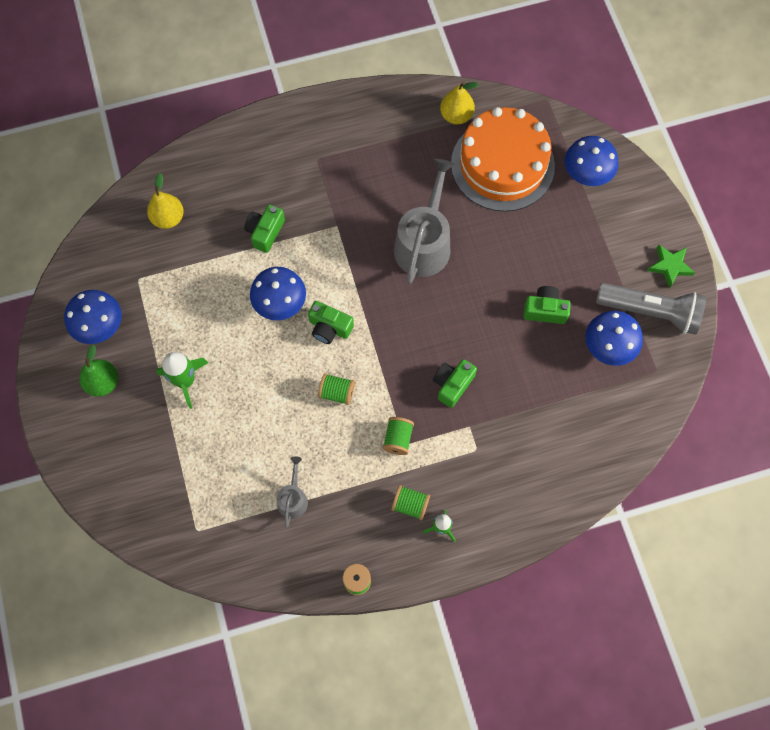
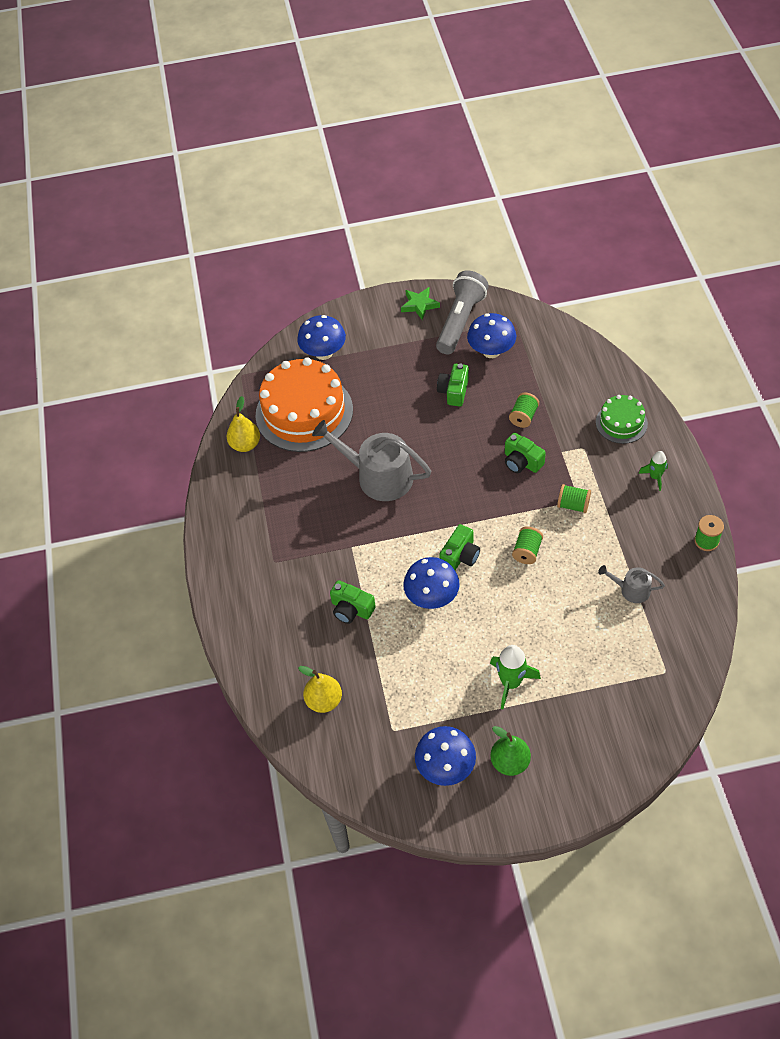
camera: 80 degrees left, 15 degrees down
green spool [391,485,430,520] -> green spool moved to [509,392,539,428]
none -> green cake [596,395,648,444]

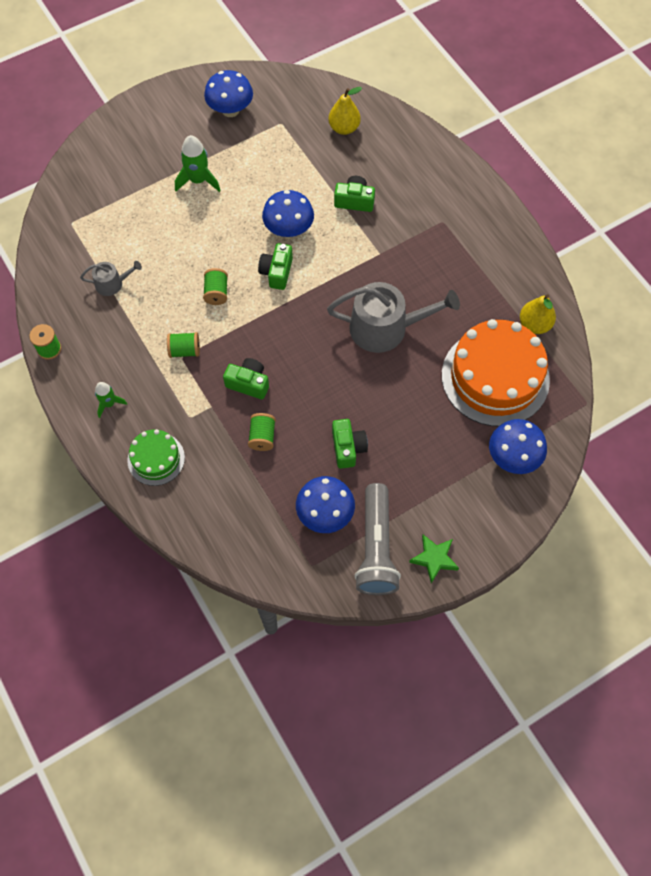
camera: 155 degrees right, 10 degrees up
green pear [490,726,531,776] -> none

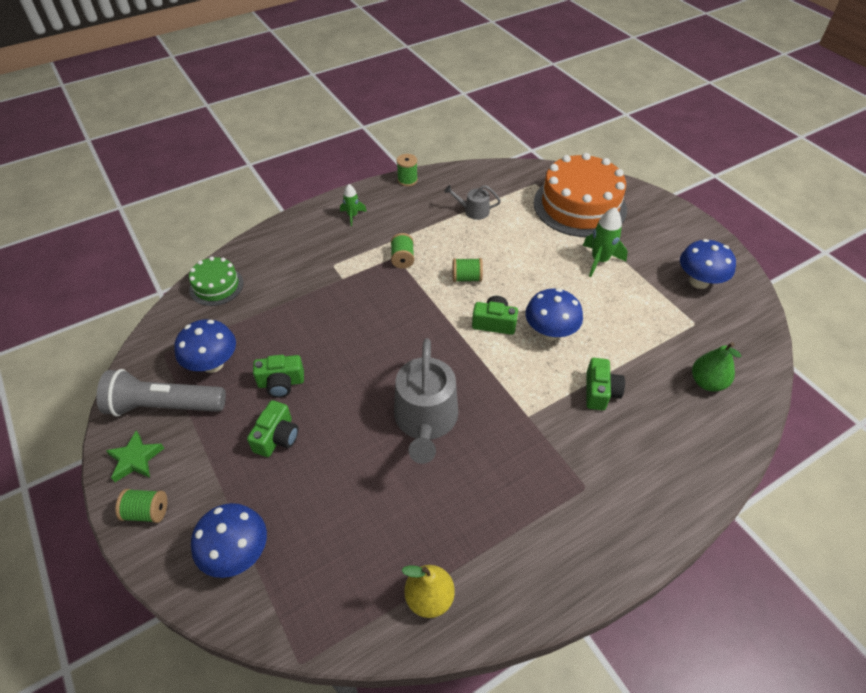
camera: 90 degrees right, 15 degrees down
grey watering can [80,261,142,296] -> grey watering can turned 105 degrees clockwise [444,185,501,220]
green cake [127,429,185,486] -> green cake moved to [189,257,244,306]
green camera [223,358,269,399] -> green camera moved to [247,400,298,457]
green spool [248,413,276,451] -> green spool moved to [115,489,167,523]
yellow pear [328,87,362,135] -> green pear [692,342,741,391]
orange cake [442,319,550,426] -> orange cake moved to [534,153,627,237]

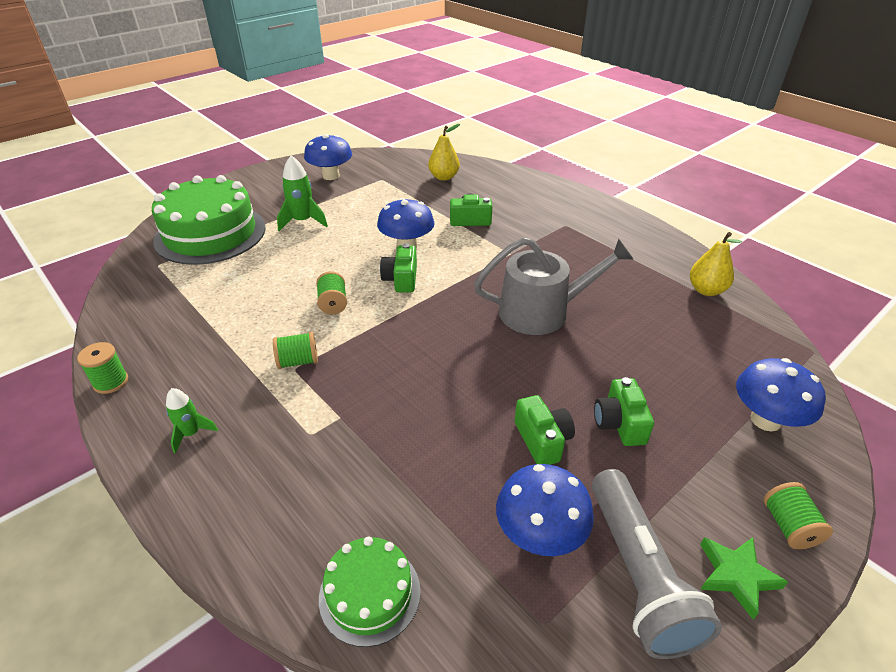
camera: 100 degrees left, 10 degrees down
green camera [247,400,298,457] -> green camera turned 105 degrees counterclockwise [594,377,654,446]
grey watering can [444,185,501,220] -> none
orange cake [534,153,627,237] -> green cake [152,175,266,265]
green pear [692,342,741,391] -> yellow pear [428,124,460,181]

